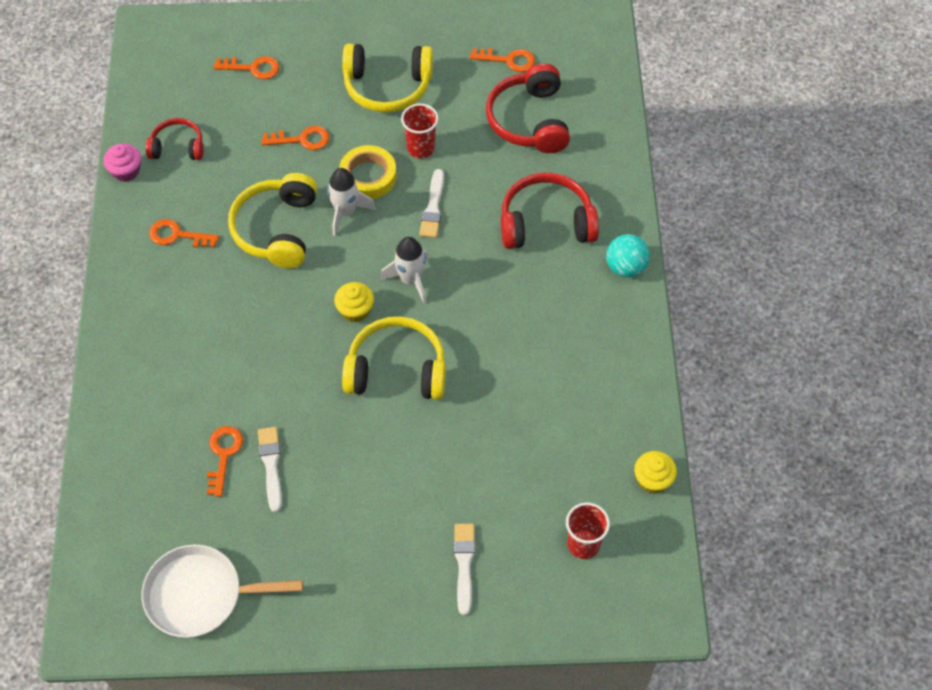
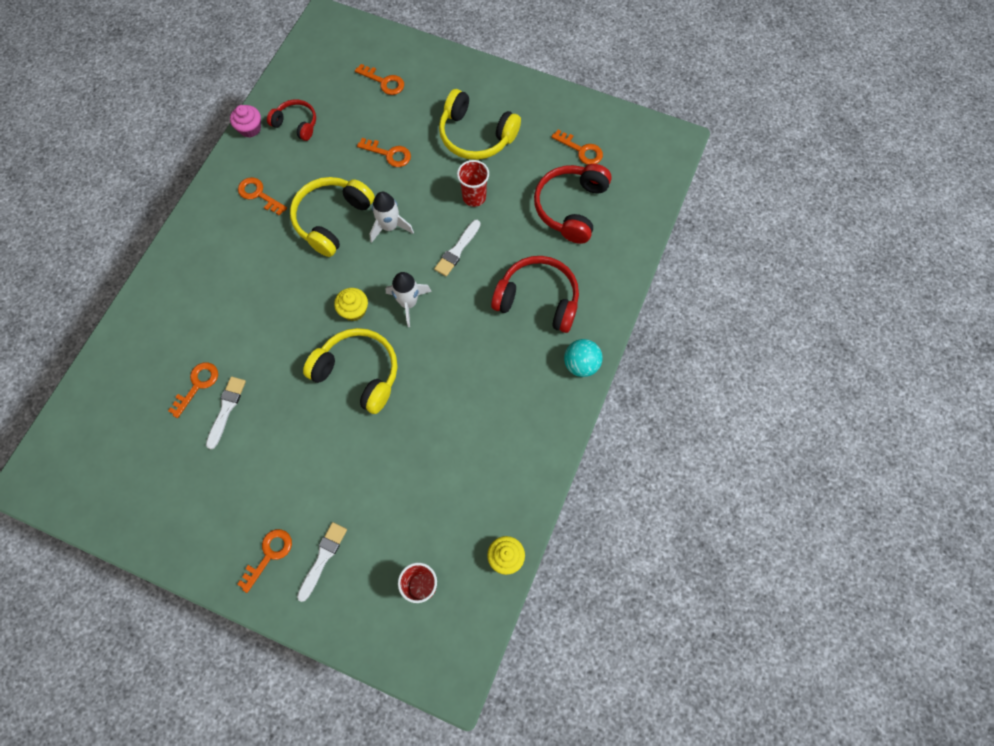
camera: 25 degrees right, 10 degrees up
white pan [142,545,303,638] -> none
yellow tape [339,145,397,199] -> none
none -> orange key [237,529,292,593]

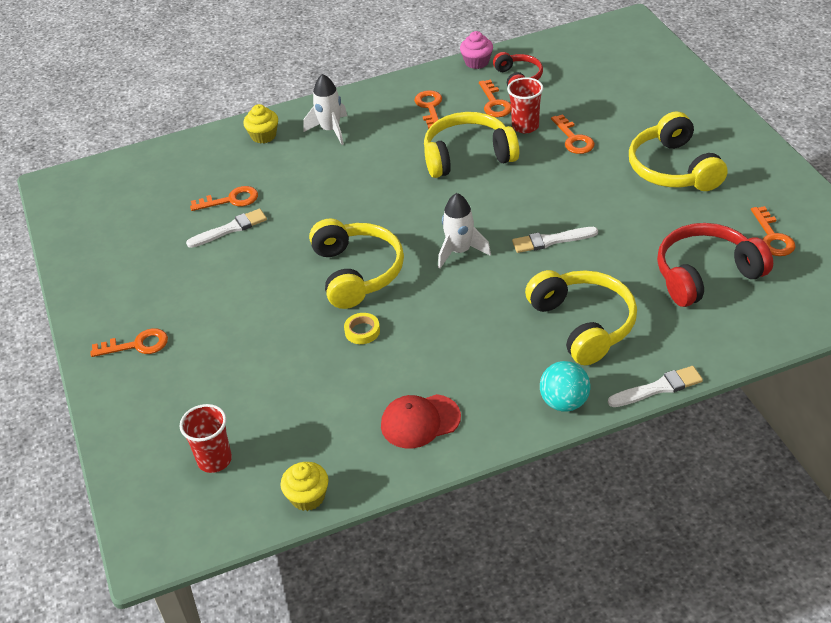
camera: 50 degrees right, 25 degrees down
white brush [297,522,347,602] -> white brush moved to [608,366,703,407]
yellow cupcake [334,288,368,321] -> yellow cupcake moved to [243,104,278,144]
orange key [355,64,404,95] -> orange key moved to [479,79,511,117]
white rocket [370,192,414,243] -> white rocket moved to [303,74,347,145]
red cup [457,160,489,207] -> red cup moved to [507,77,543,133]
red headphones [491,256,579,333] -> yellow headphones [525,270,637,365]
none -> yellow tape [344,313,380,344]
none -> red cap [381,394,461,448]

